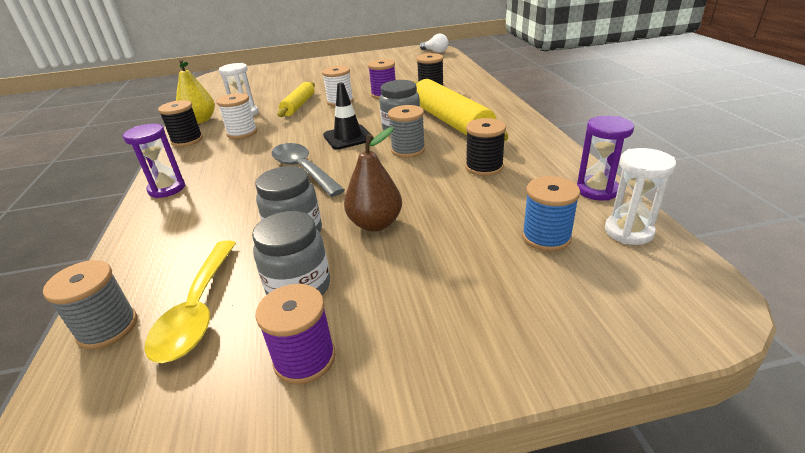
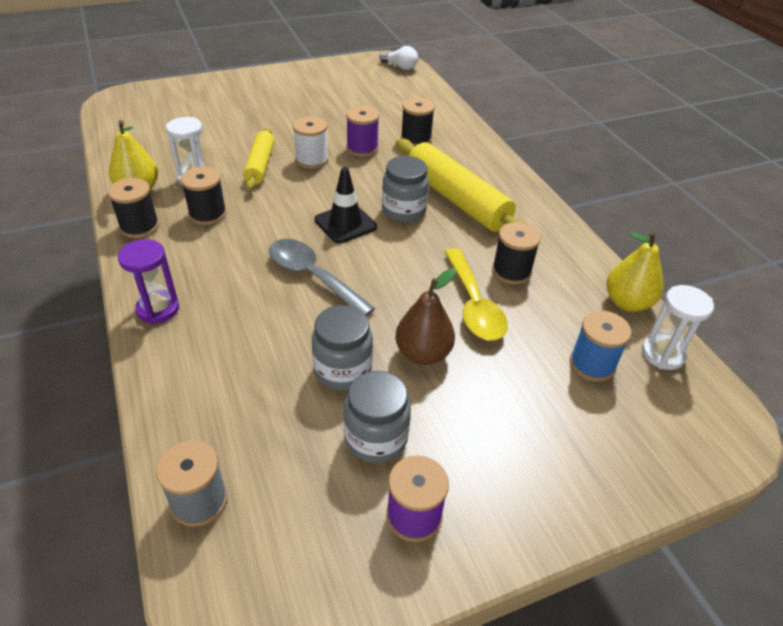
camera: 15 degrees left, 10 degrees up
yellow spoon [144,240,236,363] -> yellow spoon moved to [445,248,508,341]
white spool [217,93,257,139] -> black spool [181,167,227,225]
grey spool [388,105,425,158] -> none
purple hourglass [577,116,634,201] -> yellow pear [606,231,663,312]

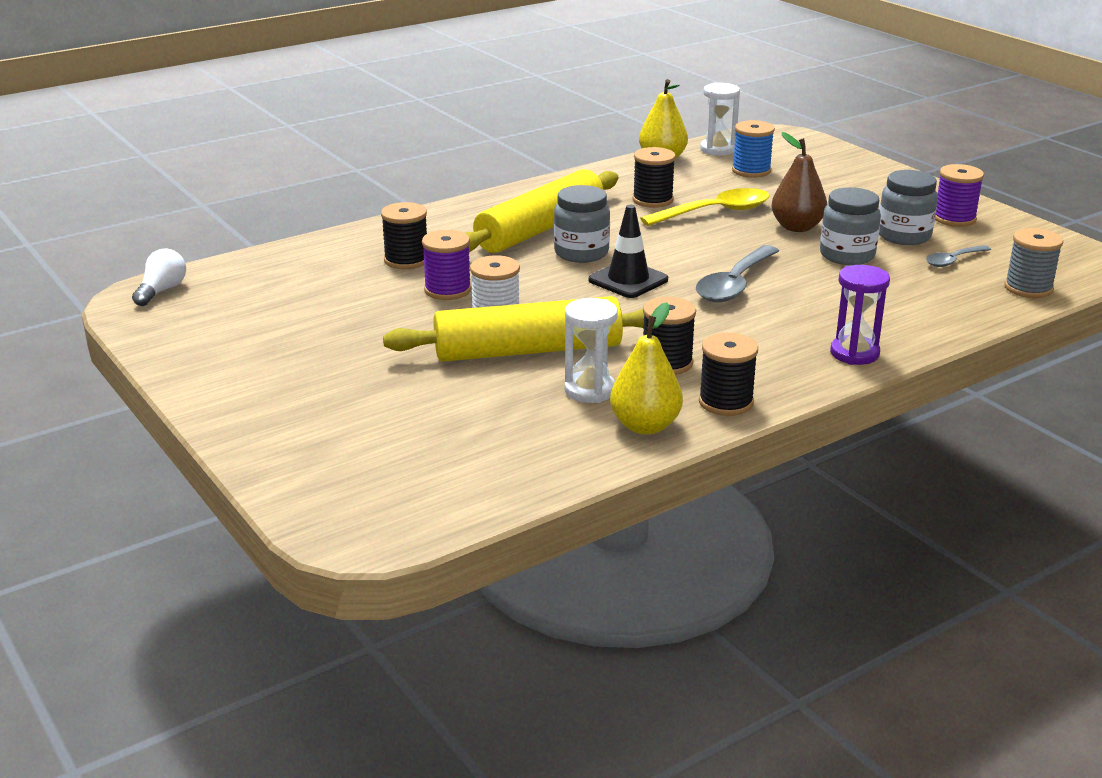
camera: 100 degrees left, 15 degrees down
yellow rolling pin [243,127,274,190] -> yellow rolling pin [383,296,644,362], size x1.70
none -> grey spoon [926,245,991,267]

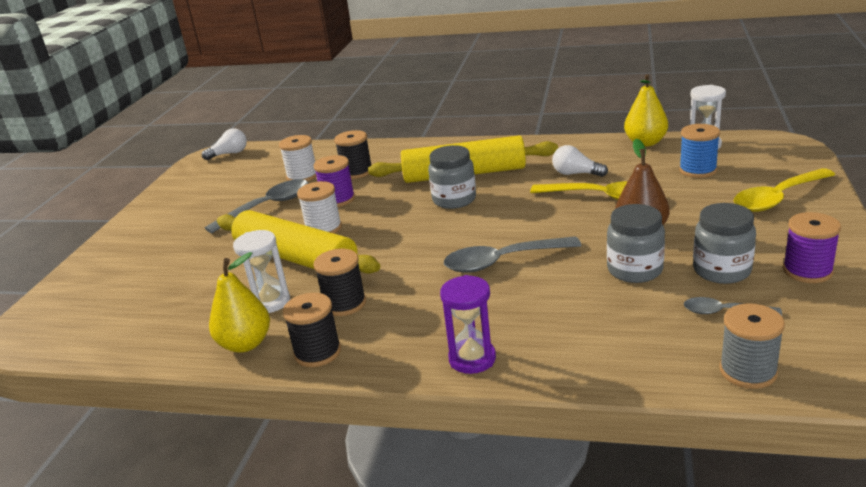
camera: 50 degrees right, 0 degrees up
black traffic cone [588,205,668,298] -> none
black spool [633,147,676,208] -> white light bulb [552,145,608,177]
none -> grey spoon [205,179,308,233]
none -> white spool [279,135,316,181]
none -> yellow spoon [734,168,835,212]

